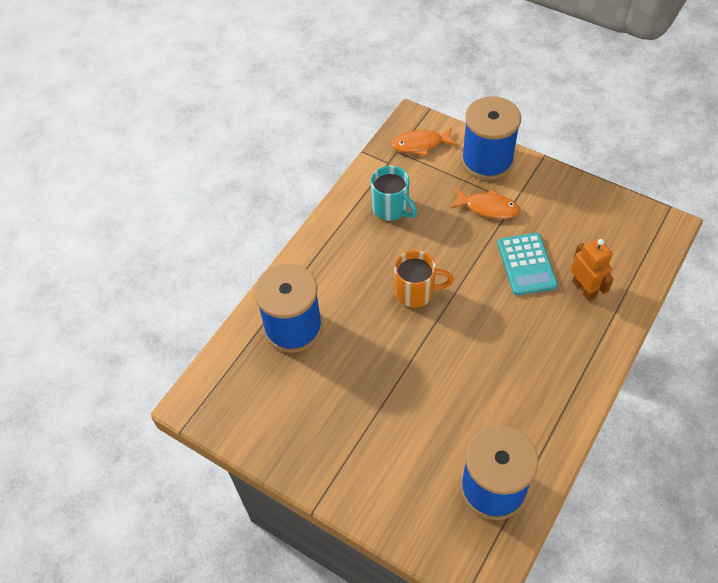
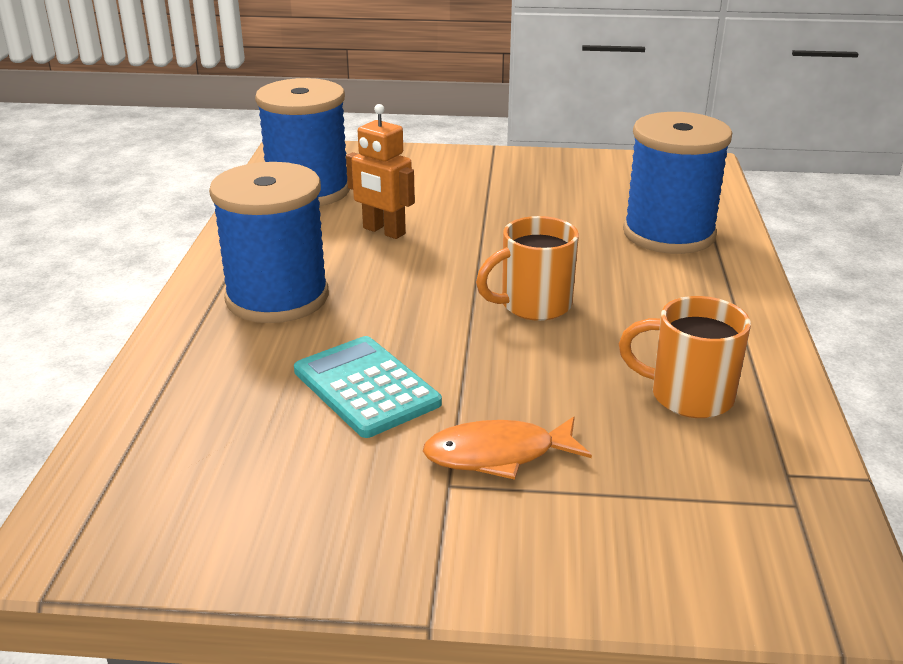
camera: 150 degrees right, 25 degrees down
turquoise mug [371,166,417,220] -> orange mug [619,296,751,418]
orange fish [391,128,457,156] -> none
blue spool [461,96,521,180] -> blue spool moved to [209,162,329,323]
orange robot [571,238,614,301] -> orange robot moved to [346,104,415,239]

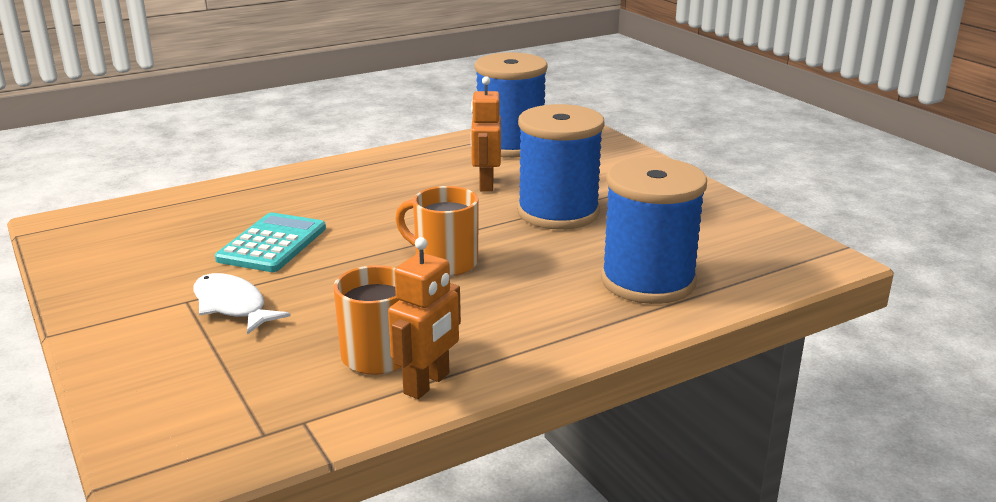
camera: 55 degrees right, 5 degrees down
blue spool [209,162,329,323] -> blue spool moved to [517,104,605,230]
orange fish [423,417,592,480] -> white fish [194,273,291,335]
none -> orange robot [388,237,461,399]

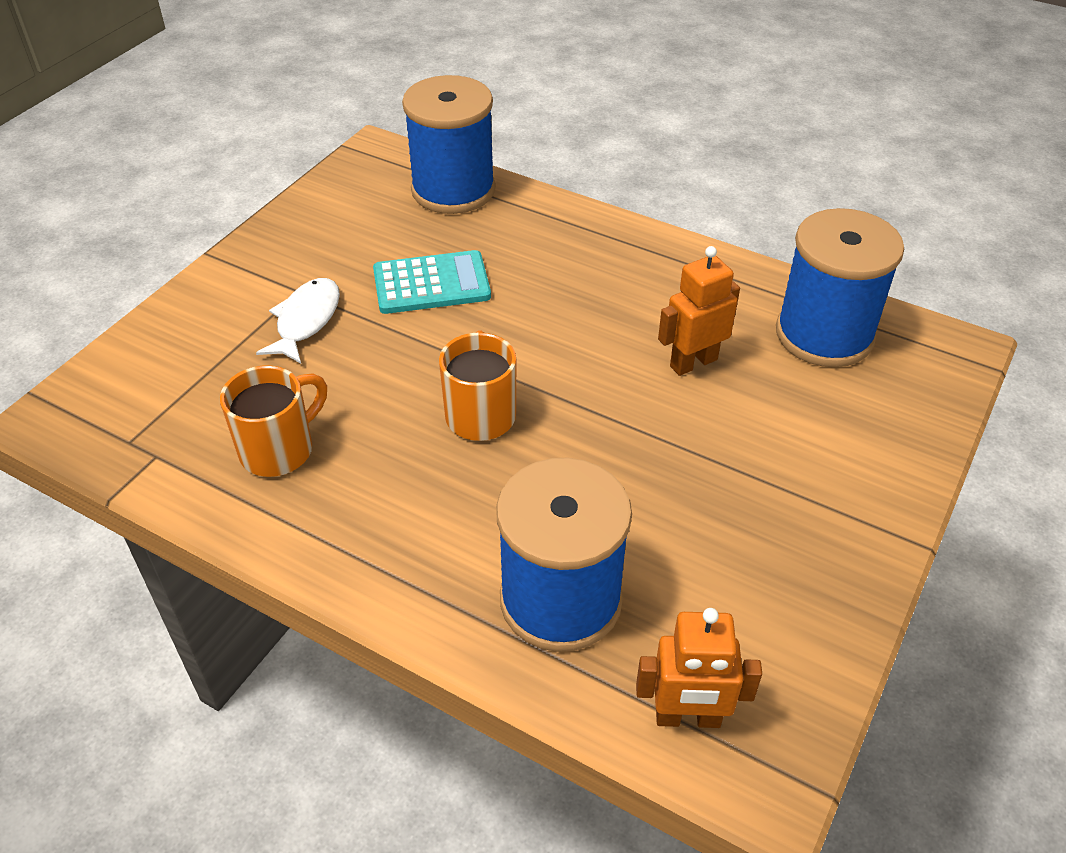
camera: 60 degrees right, 20 degrees up
orange robot [388,237,461,399] -> orange robot moved to [636,608,762,728]
blue spool [517,104,605,230] -> blue spool moved to [402,75,496,214]

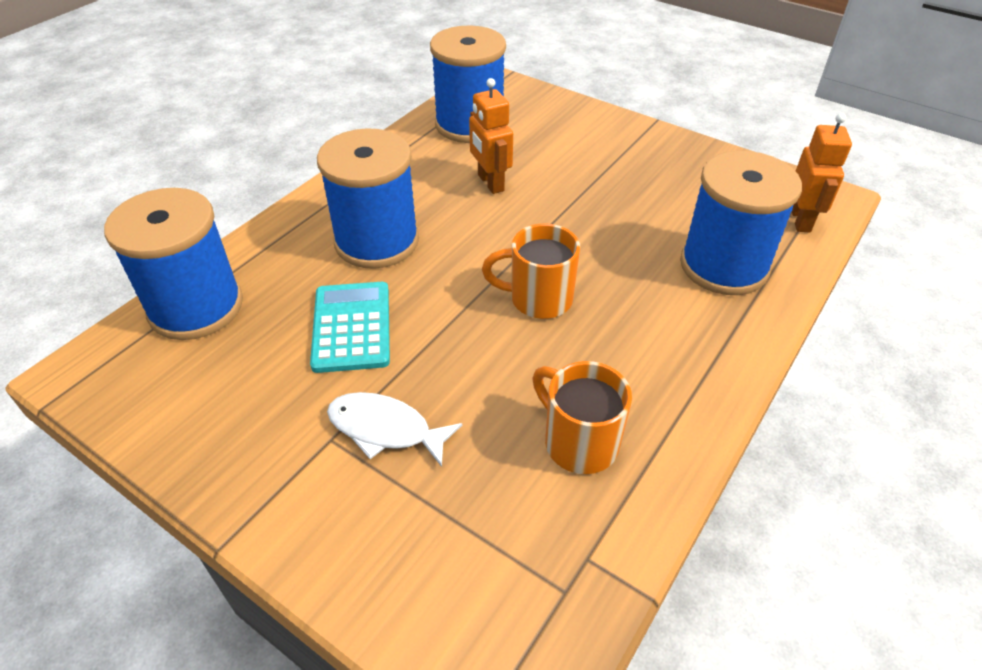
camera: 85 degrees left, 0 degrees up
none -> blue spool [317,128,419,269]

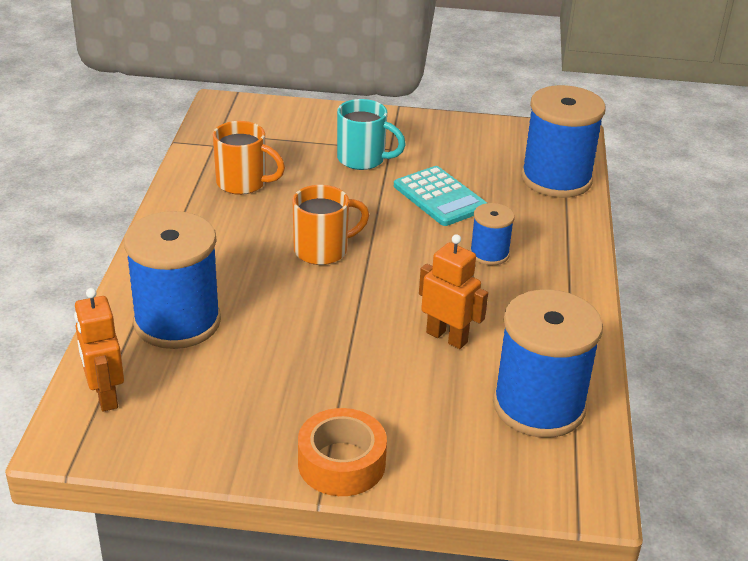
camera: 150 degrees right, 10 degrees down
blue spool [317,128,419,269] -> blue spool [470,203,515,265], size x0.51
white fish [327,392,462,467] -> turquoise mug [337,99,406,170]
none -> orange tape [298,408,387,496]

